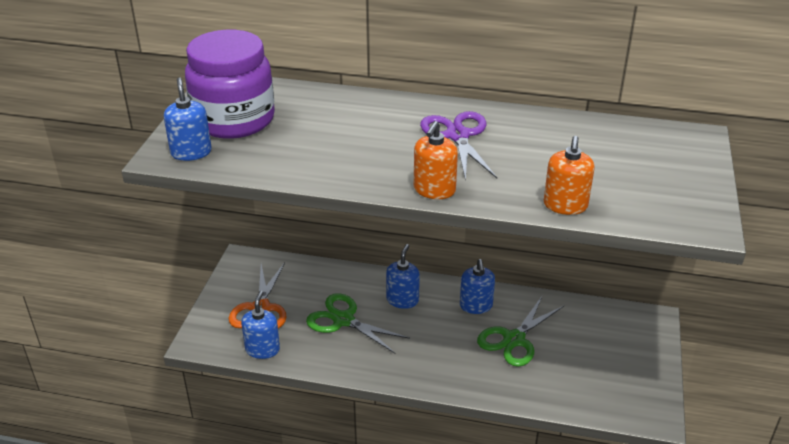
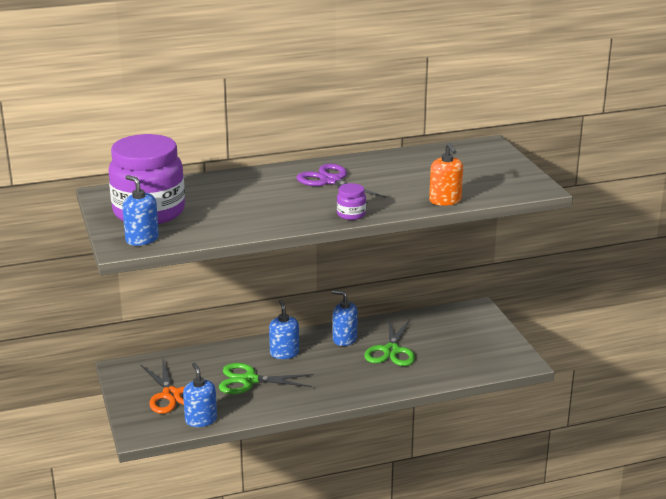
camera: 30 degrees left, 10 degrees down
orange soap dispenser [414,121,458,199] -> purple jar [337,183,366,220]
blue soap dispenser [460,259,495,314] -> blue soap dispenser turned 150 degrees clockwise [332,290,358,346]

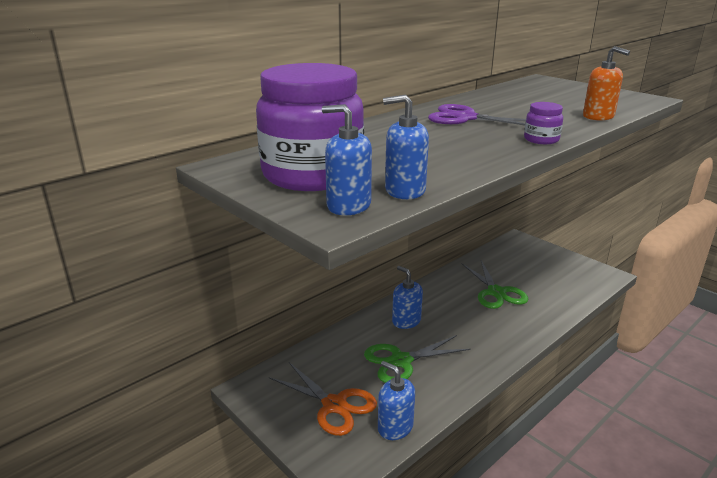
camera: 25 degrees left, 0 degrees up
blue soap dispenser [332,290,358,346] -> blue soap dispenser moved to [383,94,429,199]

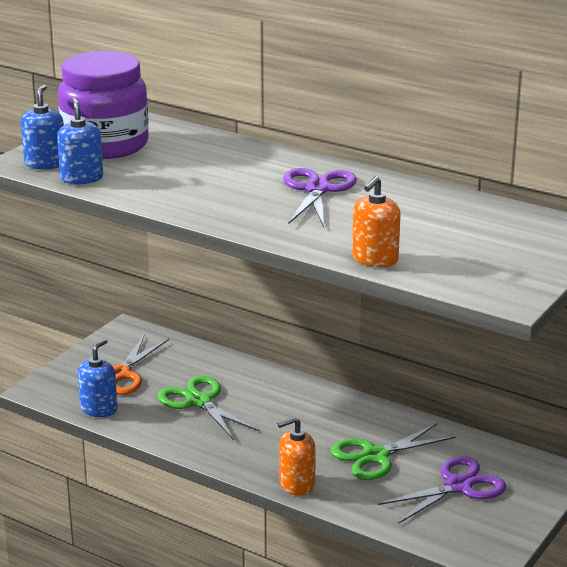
camera: 75 degrees right, 0 degrees up
blue soap dispenser [392,266,423,329] -> none
purple jar [524,102,563,144] -> none
none -> orange soap dispenser [277,417,316,496]
none -> purple scissors [378,456,507,524]

